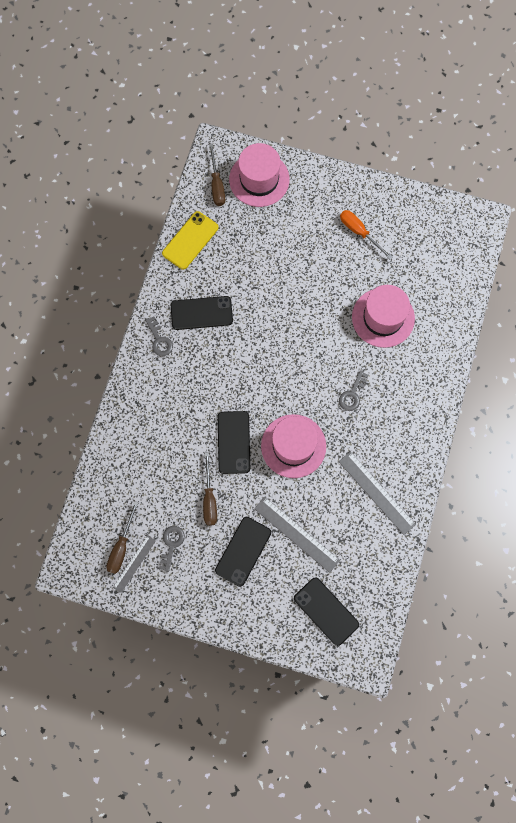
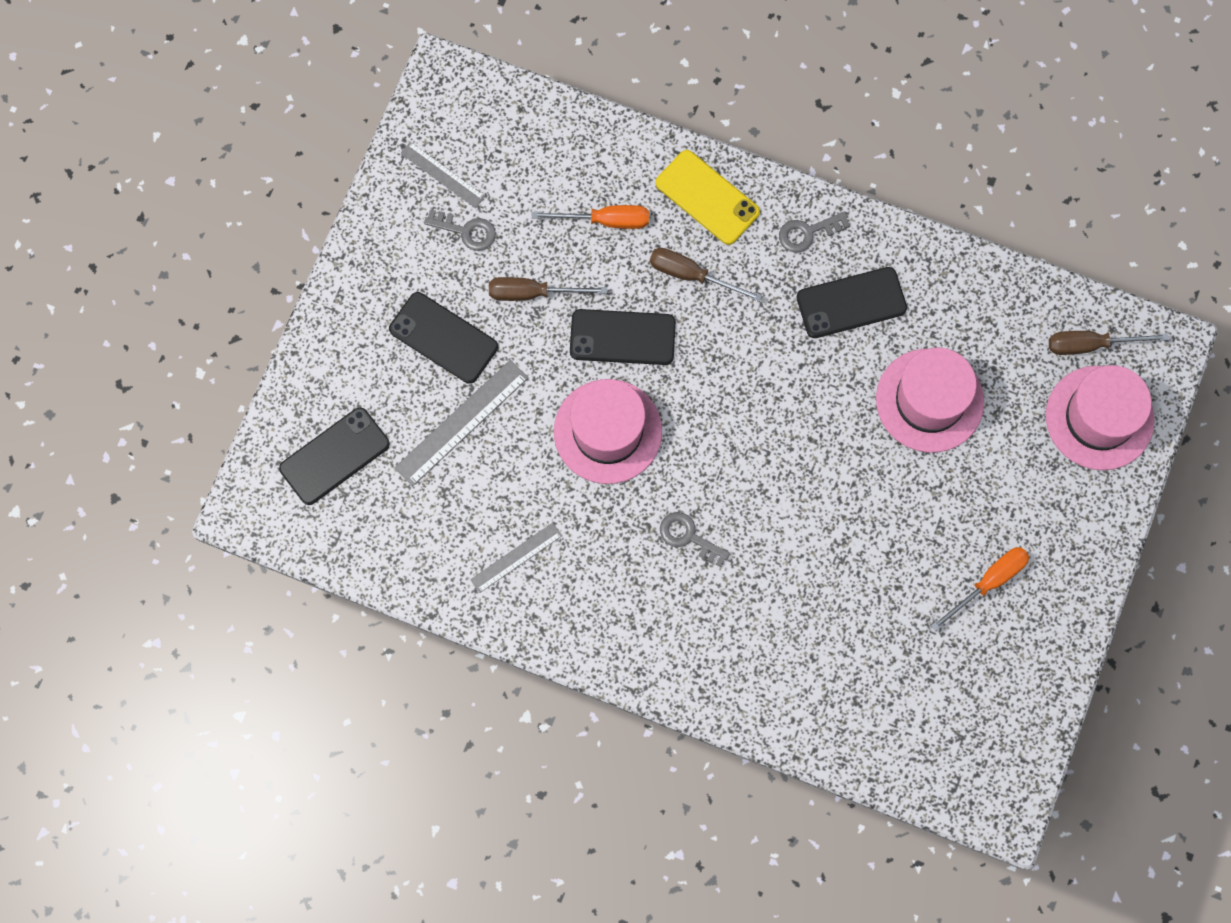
camera: 95 degrees right, 0 degrees up
brown screwdriver [107,501,139,574] -> brown screwdriver moved to [650,248,762,302]
yellow phone [162,211,219,270] -> yellow phone moved to [656,150,760,245]
black phone [171,296,233,330] -> black phone turned 75 degrees clockwise [797,267,907,338]
grey ruler [339,451,416,535] -> grey ruler [470,523,562,593], size x0.62
pink hat [352,285,415,348] -> pink hat moved to [876,348,984,453]
none -> orange screwdriver [532,205,649,229]

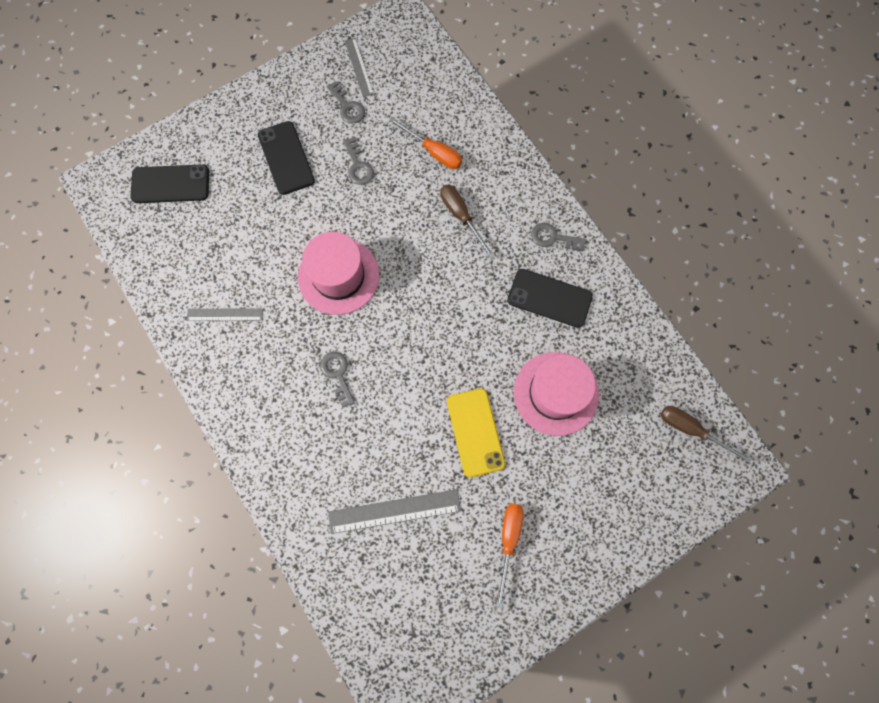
camera: 35 degrees right, 0 degrees up
grey ruler [394,360,528,486] -> grey ruler moved to [328,489,461,534]
brown screwdriver [489,277,607,301] -> grey key [343,137,374,185]
black phone [570,309,676,365] -> none
yellow phone [656,150,760,245] -> yellow phone moved to [447,388,505,477]
orange screwdriver [931,547,1029,631] -> orange screwdriver turned 75 degrees counterclockwise [496,504,523,608]
pink hat [1046,365,1154,470] -> none

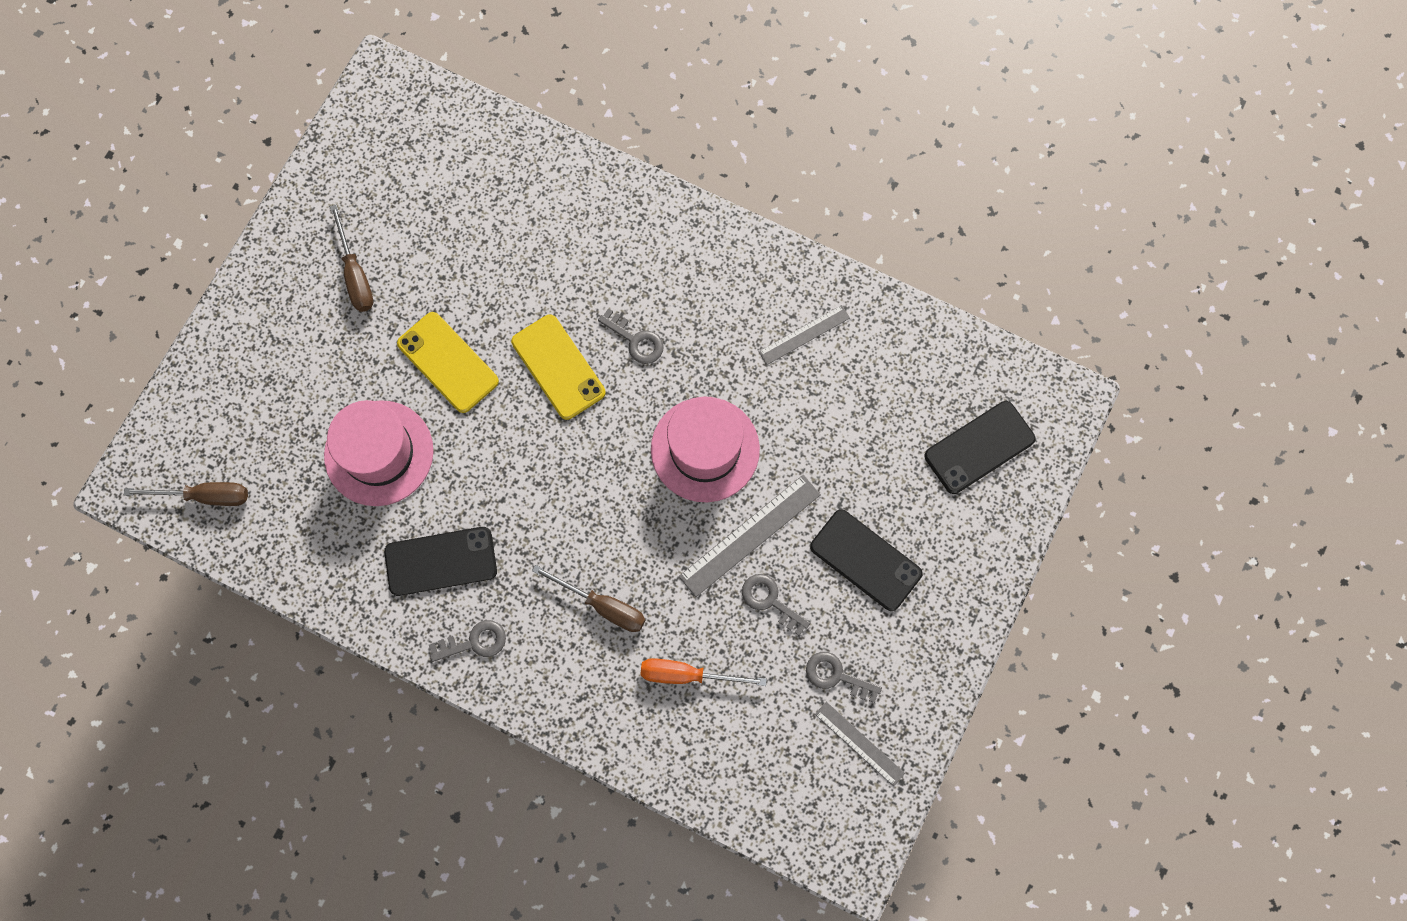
camera: 150 degrees right, 0 degrees up
grey ruler [328,489,461,534] -> grey ruler moved to [679,475,821,597]
orange screwdriver [496,504,523,608] -> brown screwdriver [330,205,373,312]
none -> yellow phone [511,314,606,420]

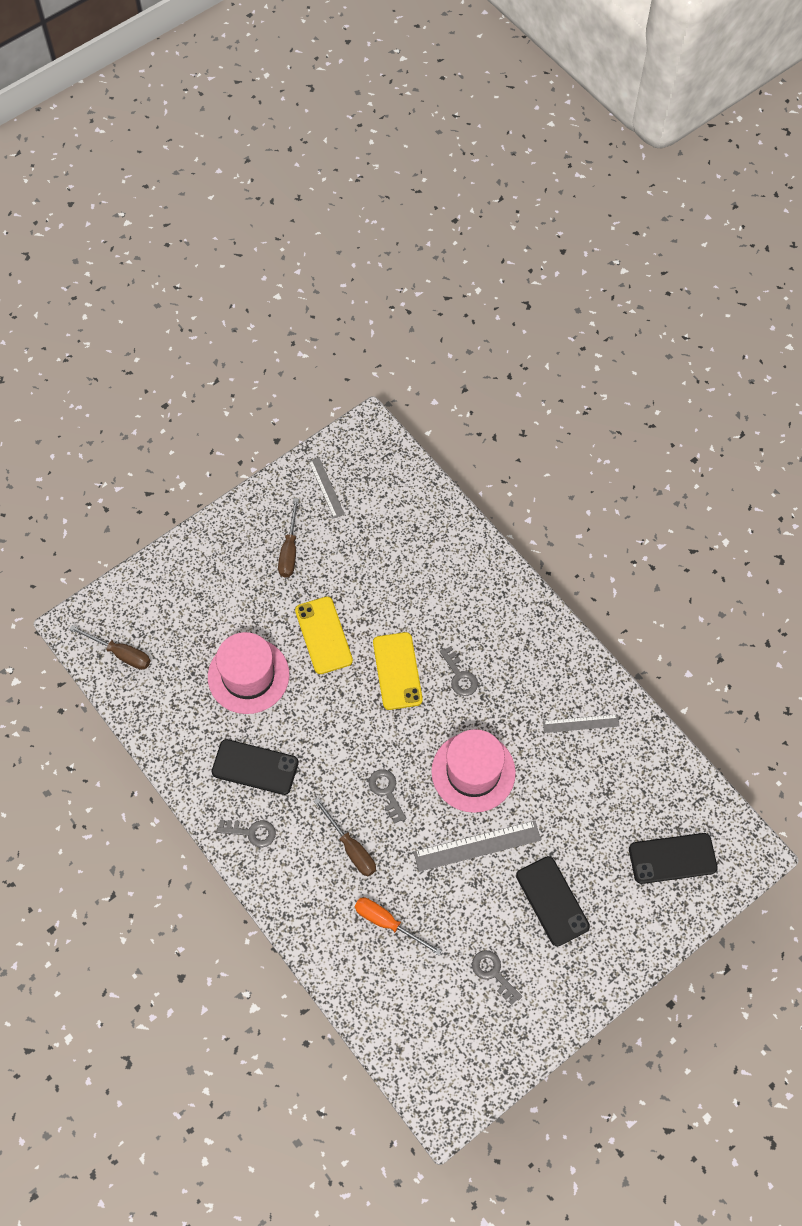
camera: 25 degrees right, 10 degrees down
grey key [742,574,810,636] -> grey key moved to [369,769,407,824]
grey ruler [815,702,905,786] -> grey ruler moved to [308,457,345,518]

